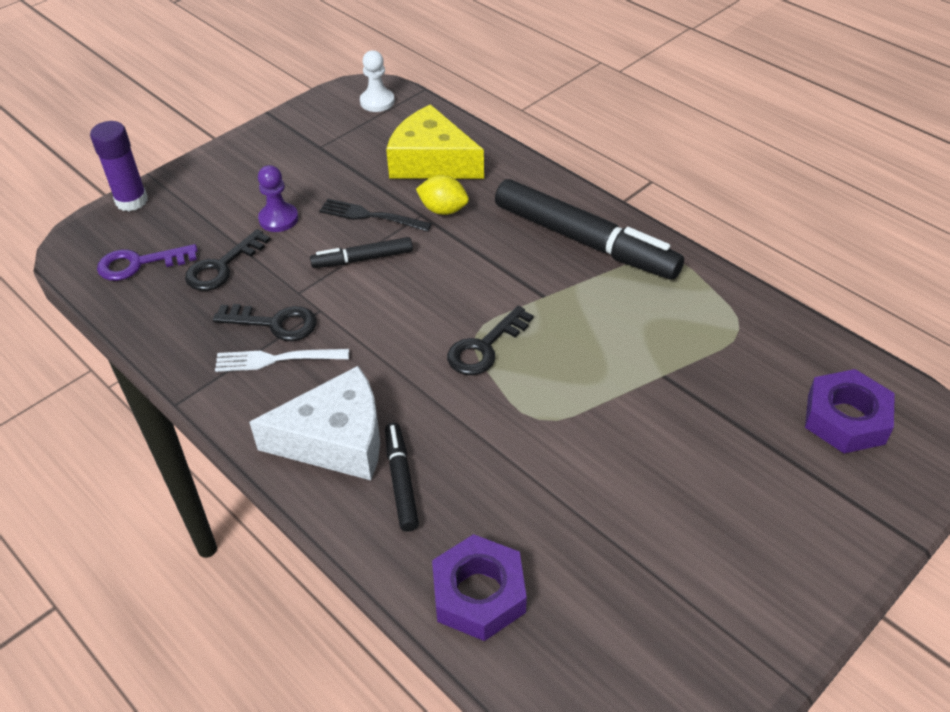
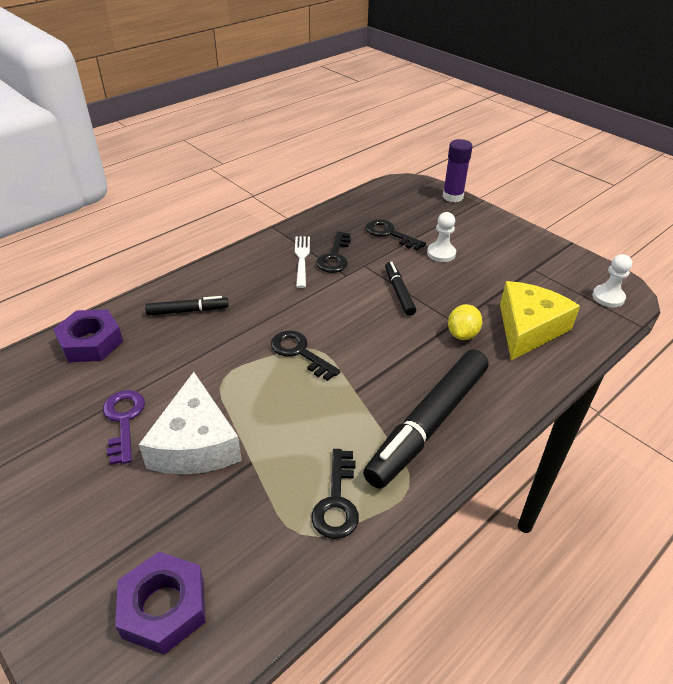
camera: 90 degrees right, 5 degrees down
purple key [97,244,198,281] -> purple key moved to [103,390,145,465]
white cheese [249,366,380,480] -> white cheese moved to [139,372,242,474]
purple pawn [258,165,298,232] -> white pawn [427,212,456,262]
black fork [319,199,432,232] -> none
none -> black key [311,449,359,539]

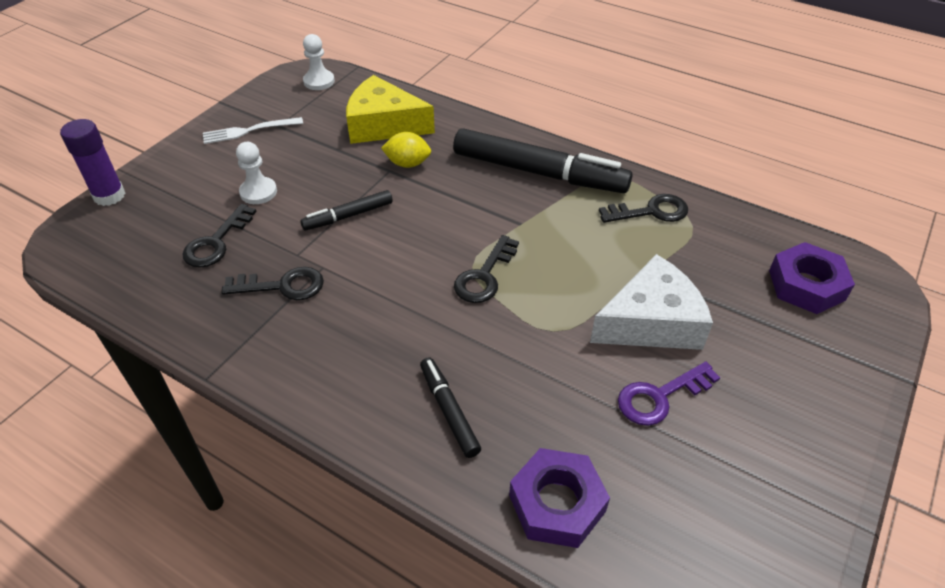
camera: 105 degrees left, 5 degrees up
white fork [295,237,310,288] -> white fork moved to [203,117,303,144]

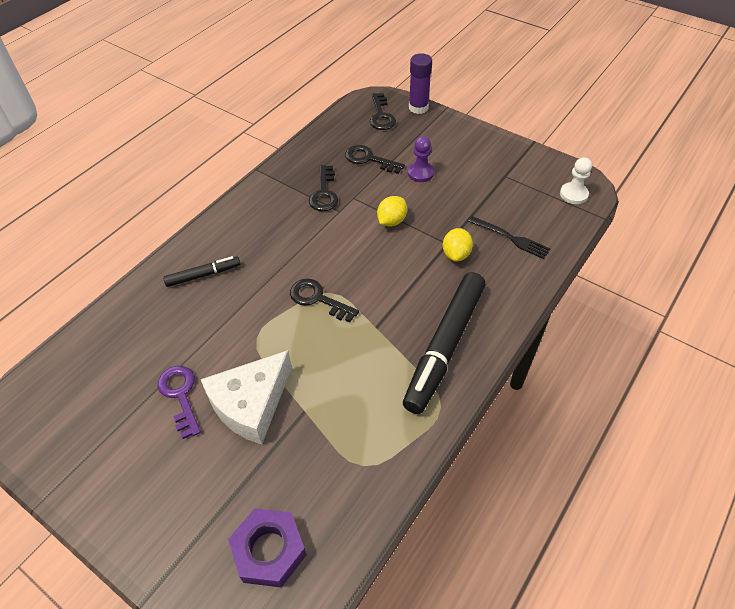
camera: 95 degrees right, 5 degrees up
white fork [203,117,303,144] -> none
white pawn [236,142,277,204] -> purple pawn [408,136,434,182]
black marker [300,190,393,231] -> yellow lemon [377,196,407,227]
yellow cheese [346,75,435,144] -> black fork [468,216,550,259]
purple nut [509,448,610,548] -> none
white cheese [590,254,713,350] -> white cheese turned 60 degrees clockwise [201,350,292,445]
black key [599,194,688,223] -> black key moved to [370,93,396,130]

